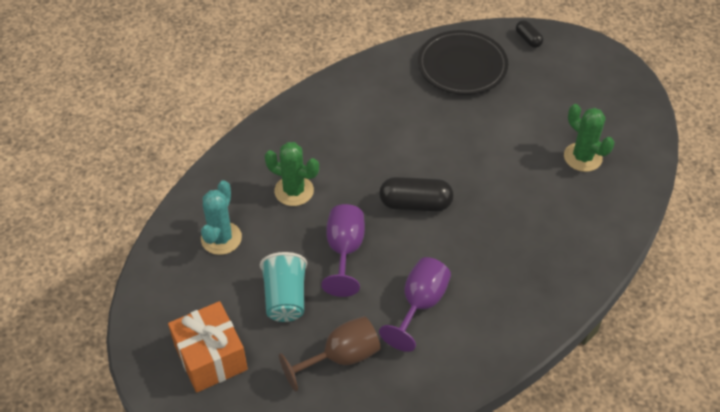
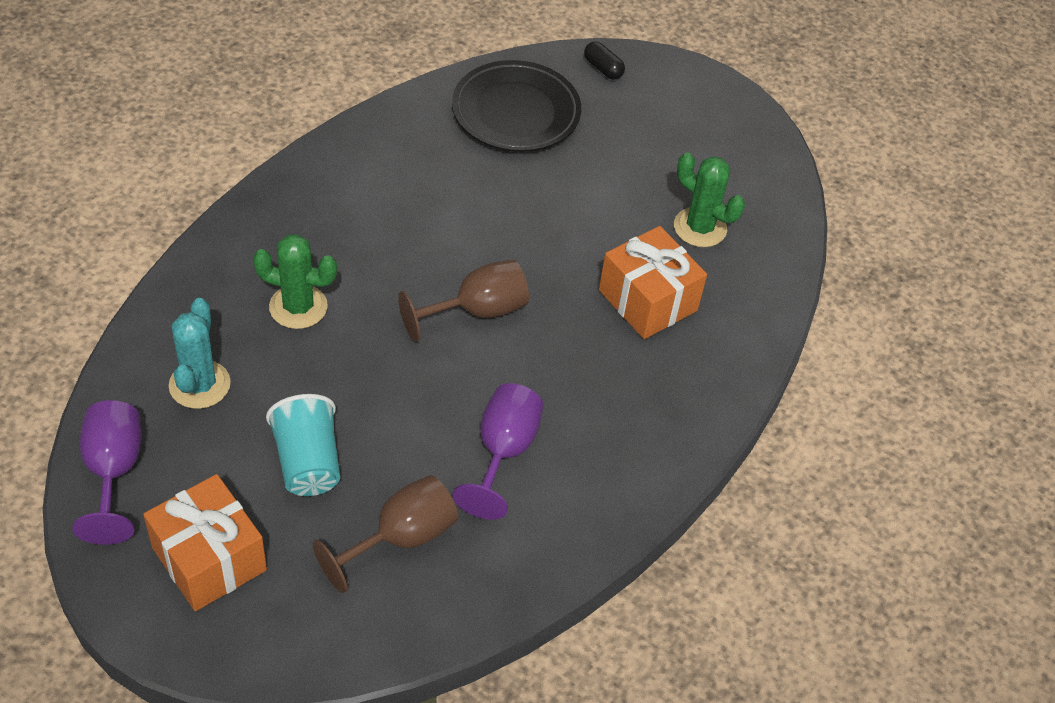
camera: 15 degrees left, 0 degrees up
purple goblet [321,204,365,297] -> purple goblet moved to [72,400,142,545]
black capsule [379,177,454,211] -> brown goblet [398,259,529,342]
none -> orange gift [599,226,707,339]

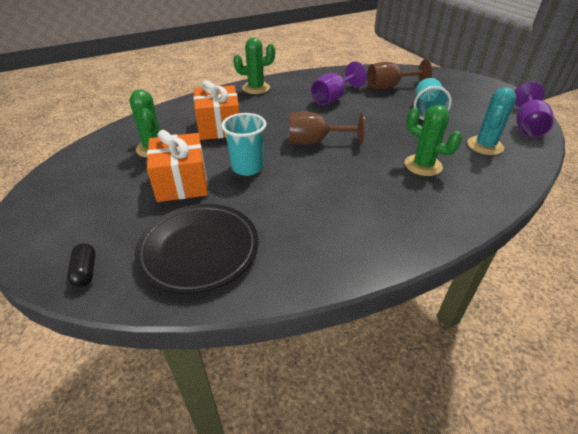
camera: 150 degrees left, 10 degrees down
orange gift [143,474,267,611] -> orange gift moved to [147,130,208,202]
none -> turquoise cup [221,113,266,176]
none -> green cactus [233,38,275,94]

